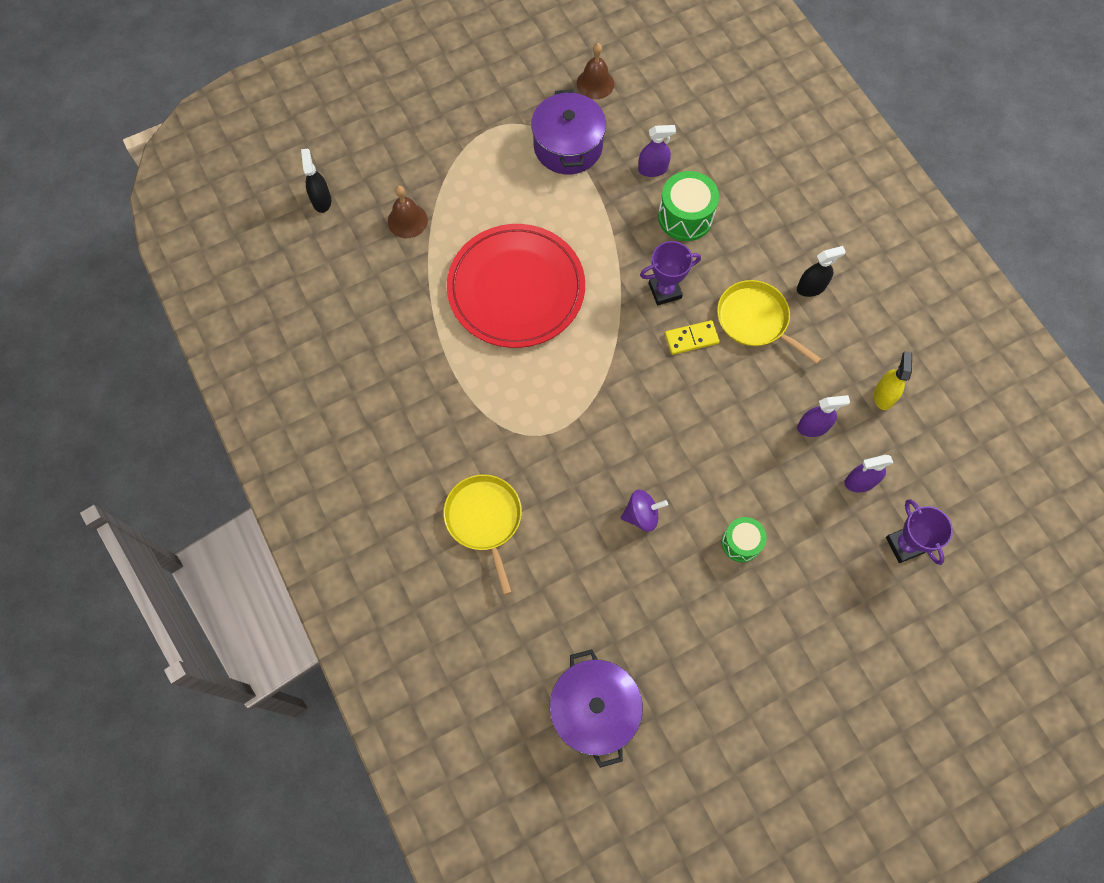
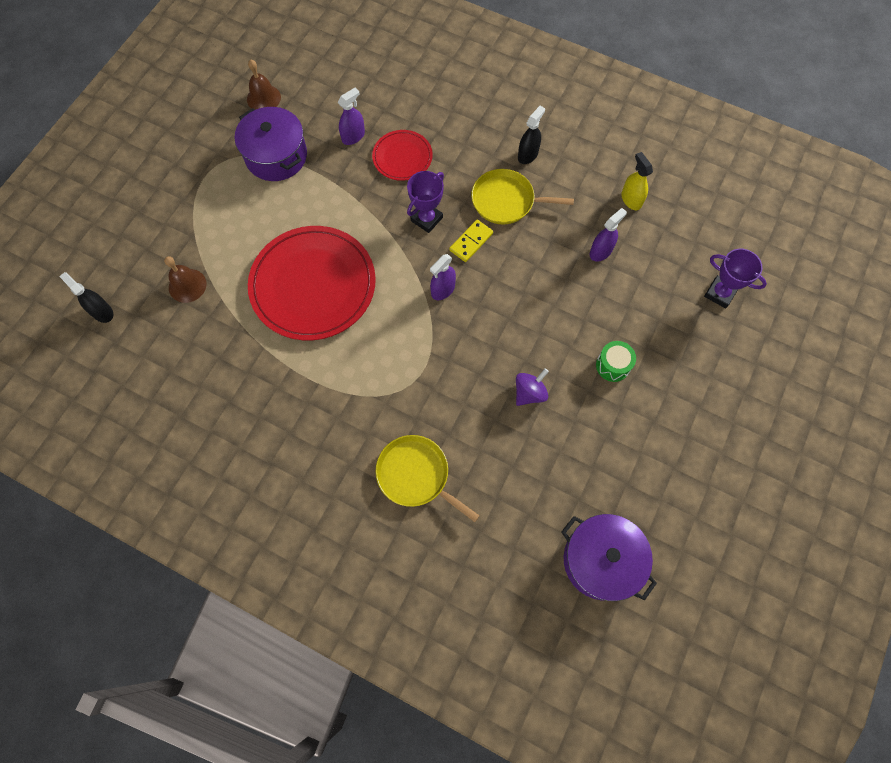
camera: 35 degrees left, 0 degrees up
green drum [658,171,719,241] -> red plate [372,130,433,181]
purple spray bottle [844,455,893,492] -> purple spray bottle moved to [430,254,456,300]

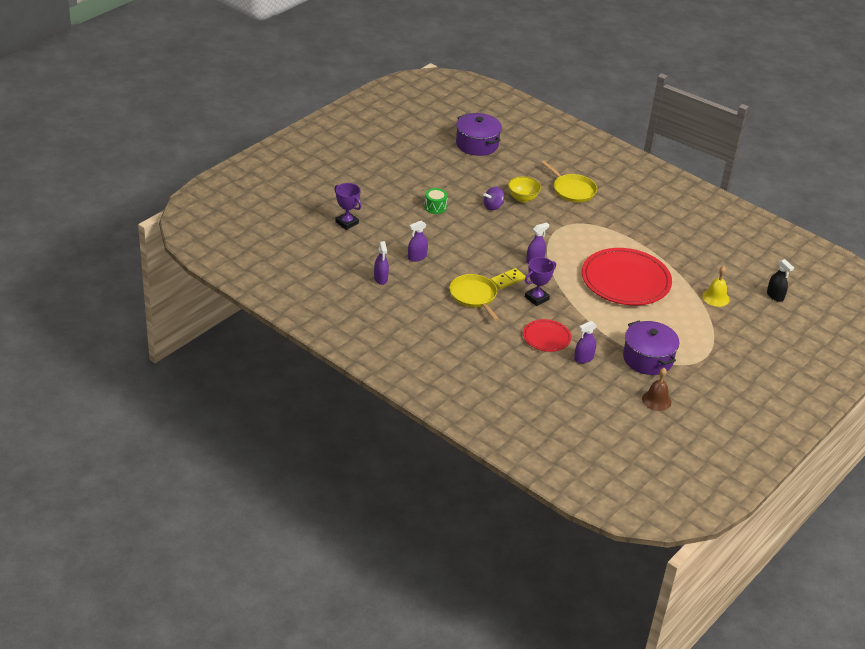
camera: 170 degrees left, 30 degrees down
brown bell [164,256,207,303] -> yellow bell [702,266,730,307]
yellow pan [471,169,574,224] -> yellow pan turned 135 degrees counterclockwise [449,274,499,321]
black spray bottle [518,106,545,164] -> none
yellow spray bottle [621,152,653,210] -> purple spray bottle [374,241,389,285]
none -> yellow bowl [508,176,541,203]

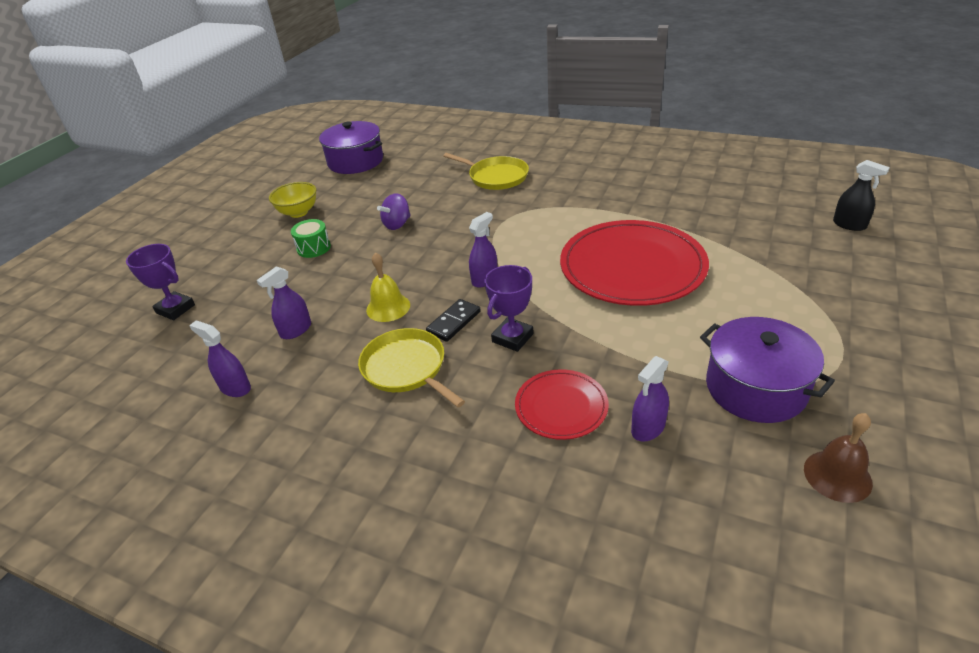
camera: 10 degrees left, 0 degrees up
purple spray bottle [374,241,389,285] -> purple spray bottle turned 150 degrees clockwise [189,321,251,397]
yellow domino [491,268,525,289] -> black domino [426,299,481,342]
yellow bowl [508,176,541,203] -> yellow bowl moved to [269,182,316,218]
yellow bell [702,266,730,307] -> yellow bell moved to [366,252,410,322]

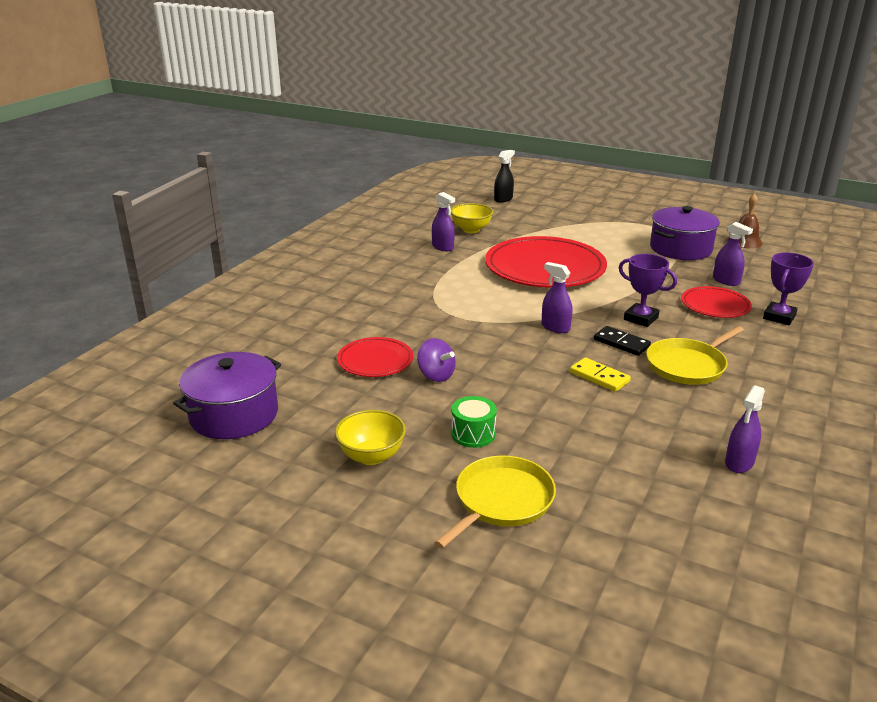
camera: 90 degrees left, 10 degrees down
purple trophy [126,244,195,320] -> purple trophy moved to [763,252,814,325]
purple spray bottle [257,267,311,339] -> purple spray bottle moved to [432,192,455,251]
yellow bell [366,252,410,322] -> yellow domino [570,357,631,392]
yellow pan [443,153,529,190] -> yellow pan moved to [434,455,556,549]
none -> red plate [337,337,413,377]
none -> yellow bowl [451,203,493,233]

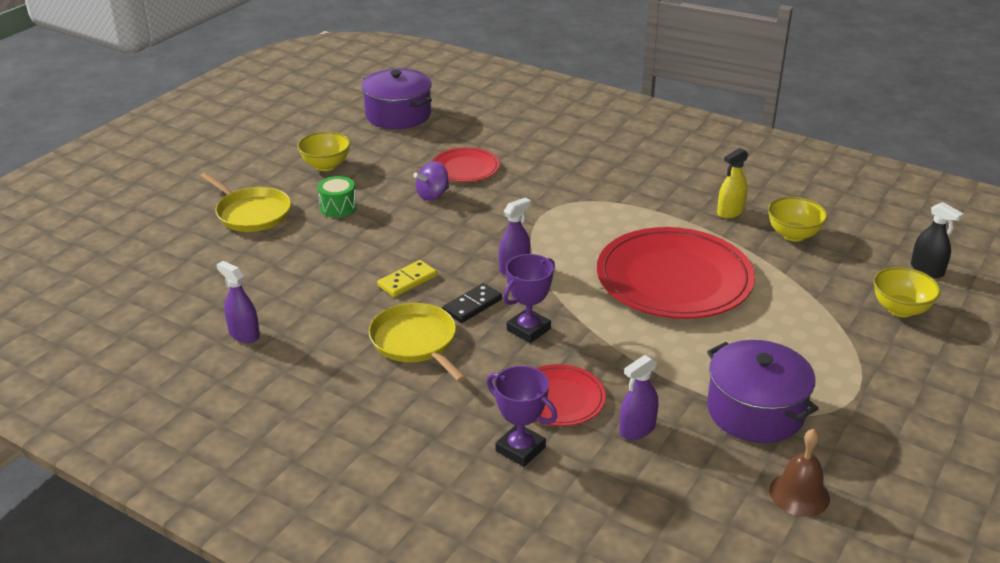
camera: 95 degrees right, 5 degrees up
purple spray bottle [432,192,455,251] -> yellow spray bottle [717,148,748,218]
none -> yellow bowl [873,267,941,317]

